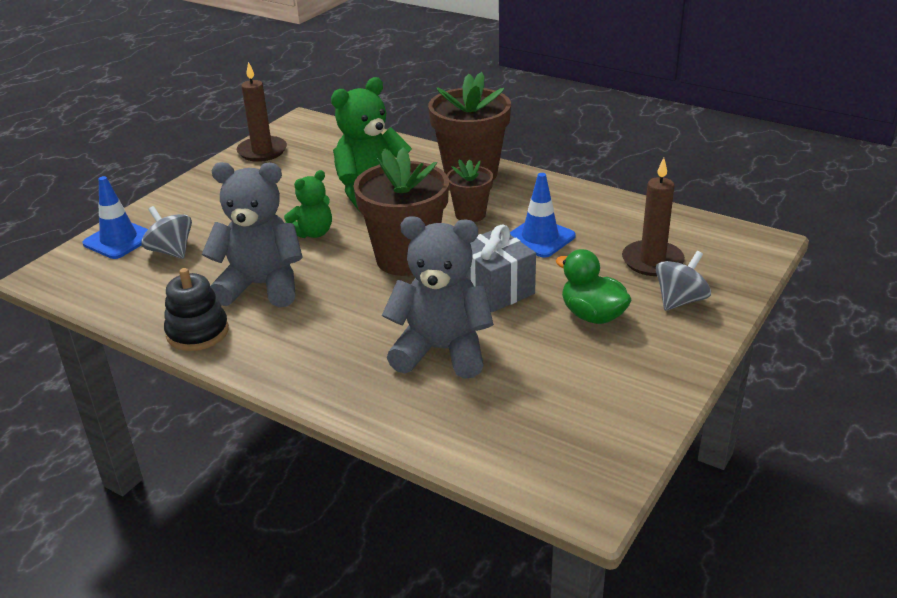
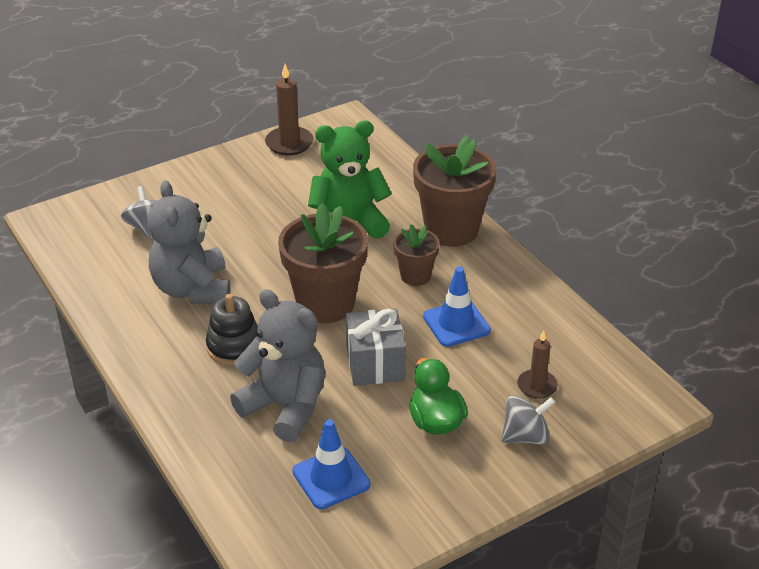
camera: 25 degrees right, 5 degrees up
blue traffic cone [83,176,148,259] -> blue traffic cone moved to [292,419,371,509]
black stacking toy [164,268,229,351] -> black stacking toy moved to [206,294,258,365]
grey teddy bear [202,162,303,307] -> grey teddy bear turned 135 degrees counterclockwise [148,180,231,304]
green teddy bear [284,170,332,238] -> none
brown candle [622,158,685,276] -> brown candle [517,331,558,399], size x0.65

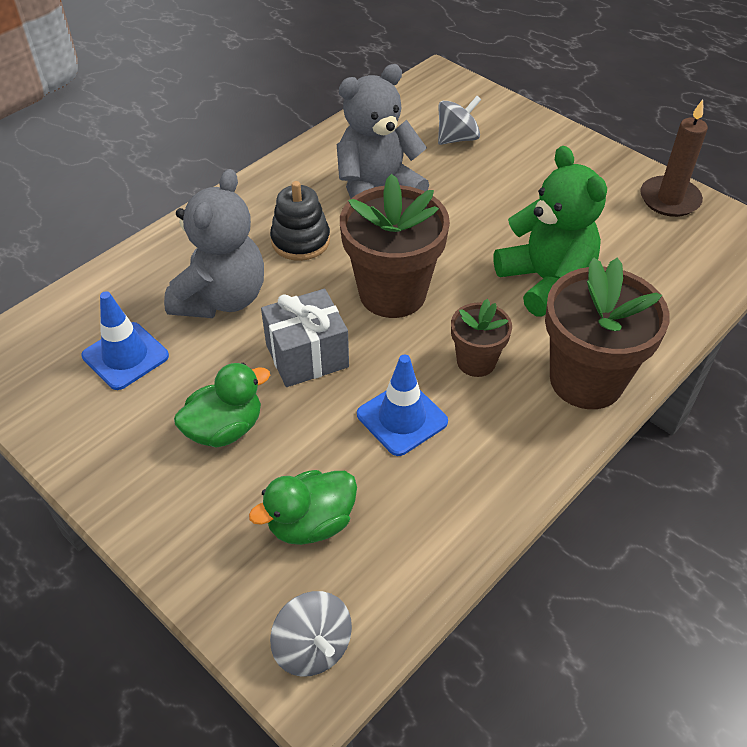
camera: 75 degrees right, 10 degrees up
grey spinning top [501,395,555,445] -> grey spinning top moved to [270,591,352,677]
brown candle [517,331,558,399] -> green duck [249,470,357,545]

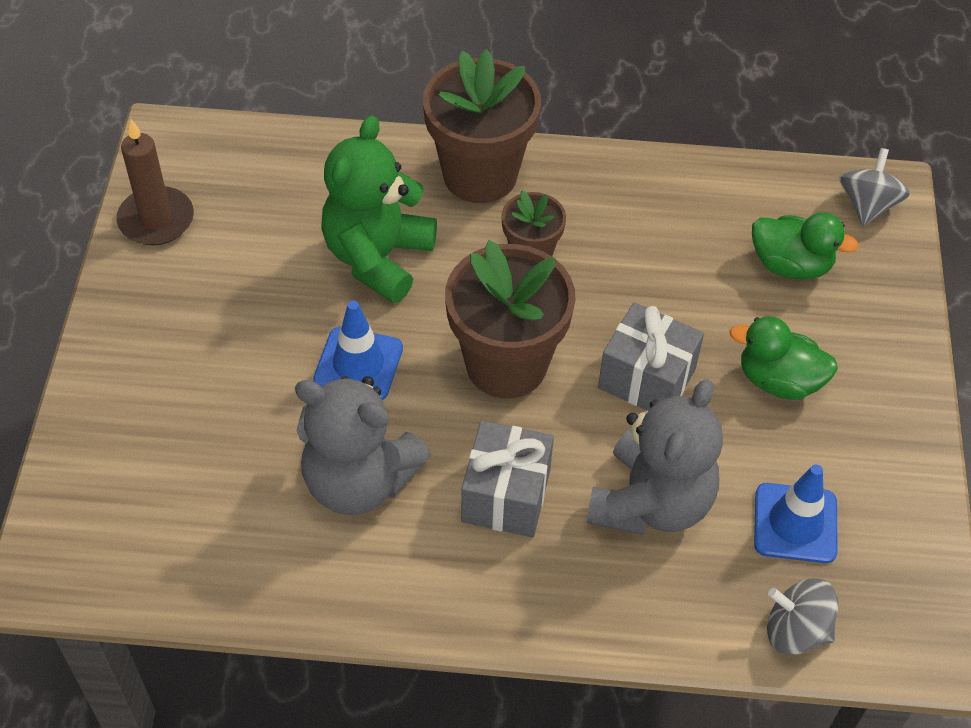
camera: 130 degrees left, 5 degrees up
grey teddy bear [164,169,264,318] -> grey teddy bear turned 135 degrees clockwise [587,379,723,535]
black stacking toy [270,181,330,261] -> grey gift [461,420,554,538]
blue traffic cone [357,354,448,456] -> blue traffic cone moved to [313,301,403,400]
grey spinning top [438,96,481,145] -> grey spinning top moved to [767,578,838,655]

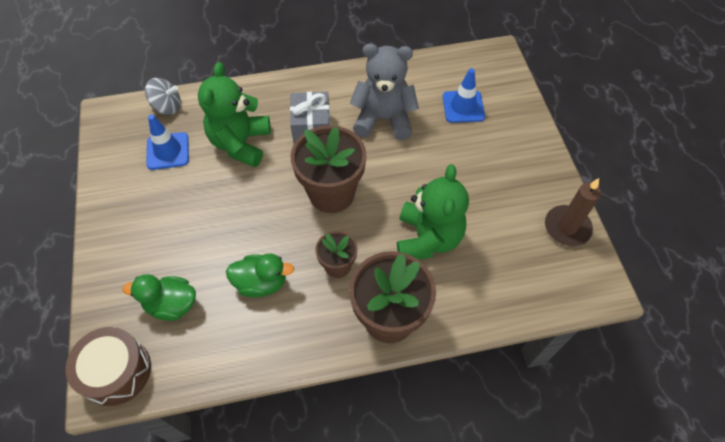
camera: 165 degrees right, 5 degrees up
blue traffic cone [313,301,403,400] -> blue traffic cone moved to [443,68,485,123]
grey teddy bear [587,379,723,535] -> green teddy bear [198,62,271,167]
grey gift [598,302,704,411] -> none
green duck [730,316,838,400] -> green duck moved to [226,253,294,297]
grey spinning top [840,148,910,226] -> brown drum [65,327,151,406]

